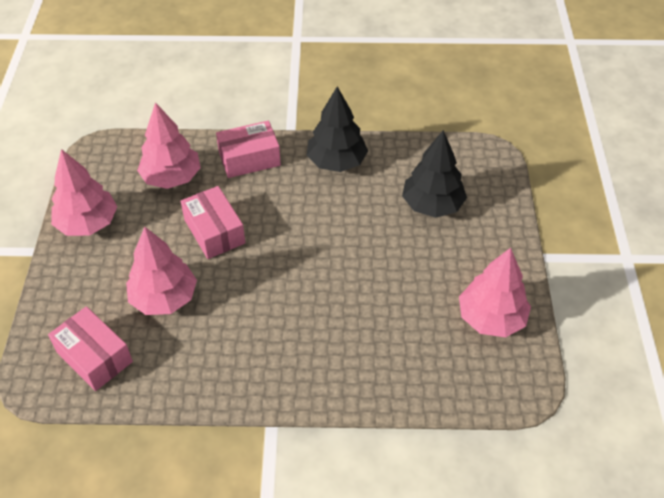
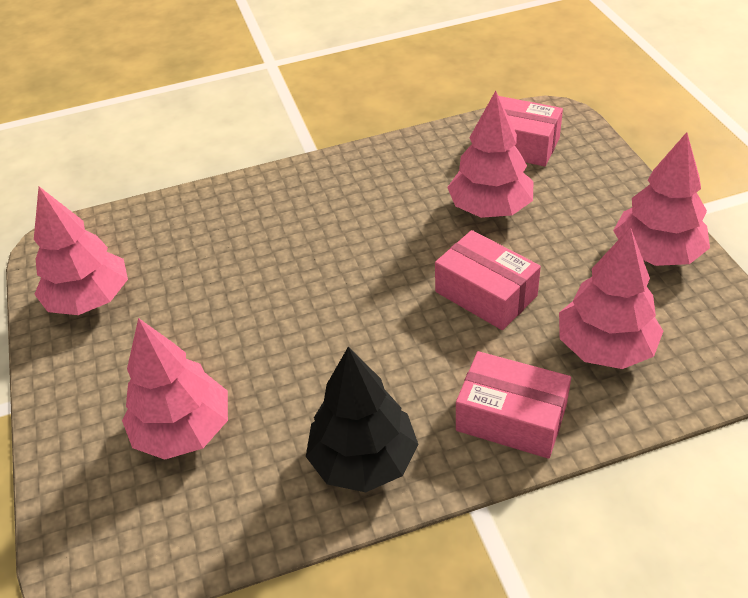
camera: 165 degrees right, 5 degrees down
pink box [216,121,281,178] -> pink box turned 60 degrees clockwise [456,351,571,459]
black tree [402,130,467,218] -> pink tree [122,318,228,460]

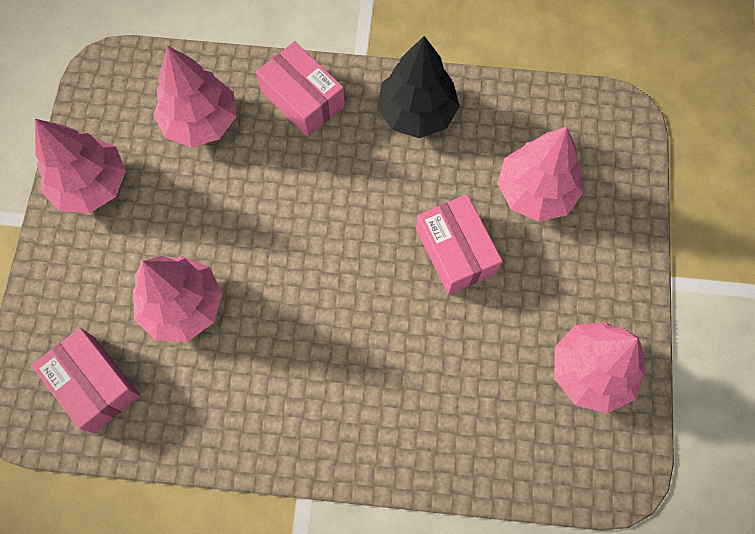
camera: 160 degrees left, 25 degrees up
pink box [435,230,541,330] -> pink box moved to [416,194,503,295]

